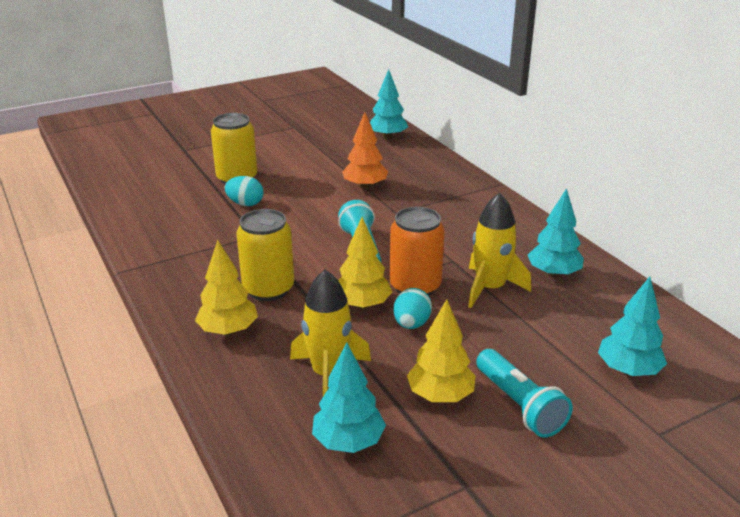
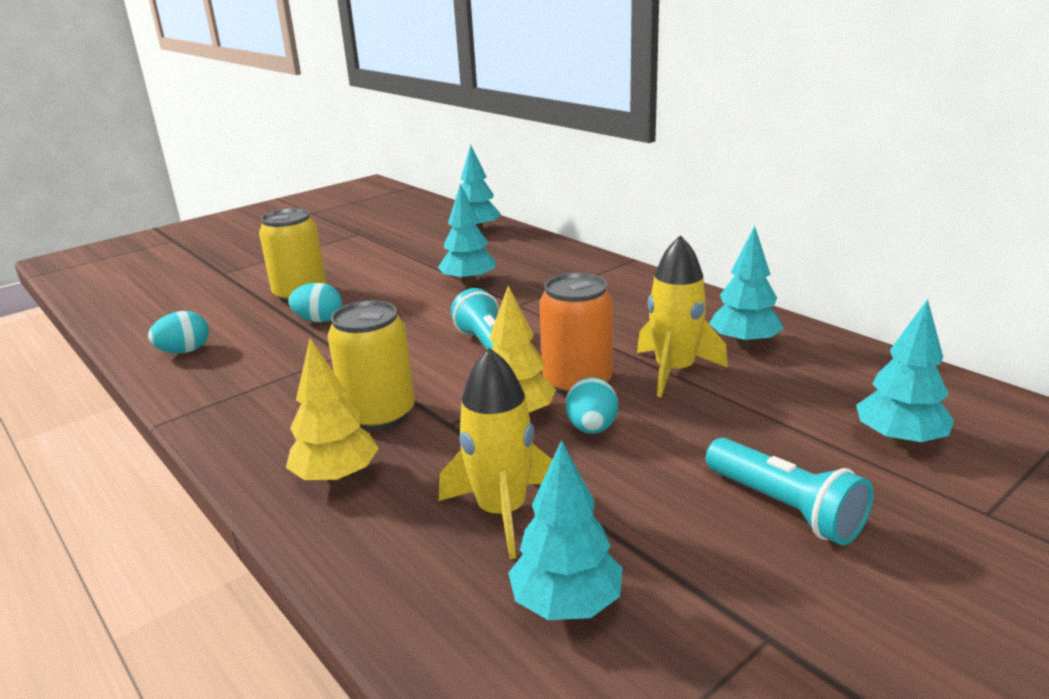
camera: 10 degrees left, 5 degrees down
orange tree [342,112,388,189] -> turquoise tree [438,183,496,286]
yellow tree [407,299,476,402] -> none
none -> turquoise egg [148,311,209,353]

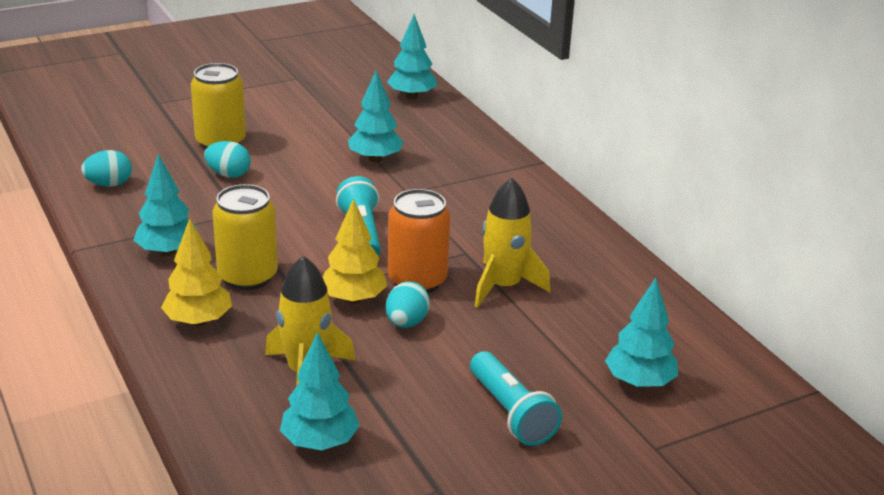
camera: 10 degrees right, 5 degrees up
turquoise tree [709,226,784,348] -> turquoise tree moved to [134,154,197,256]

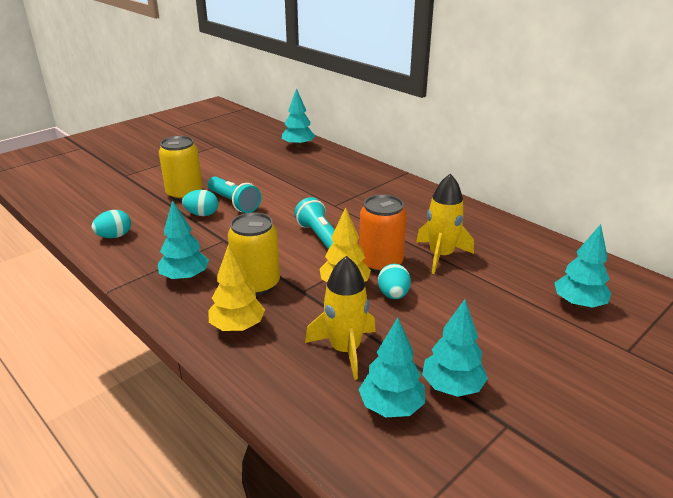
camera: 15 degrees left, 0 degrees up
turquoise tree [348,71,404,162] -> turquoise tree moved to [422,299,488,397]
turquoise flashlight [470,351,562,446] -> turquoise flashlight moved to [208,176,261,213]

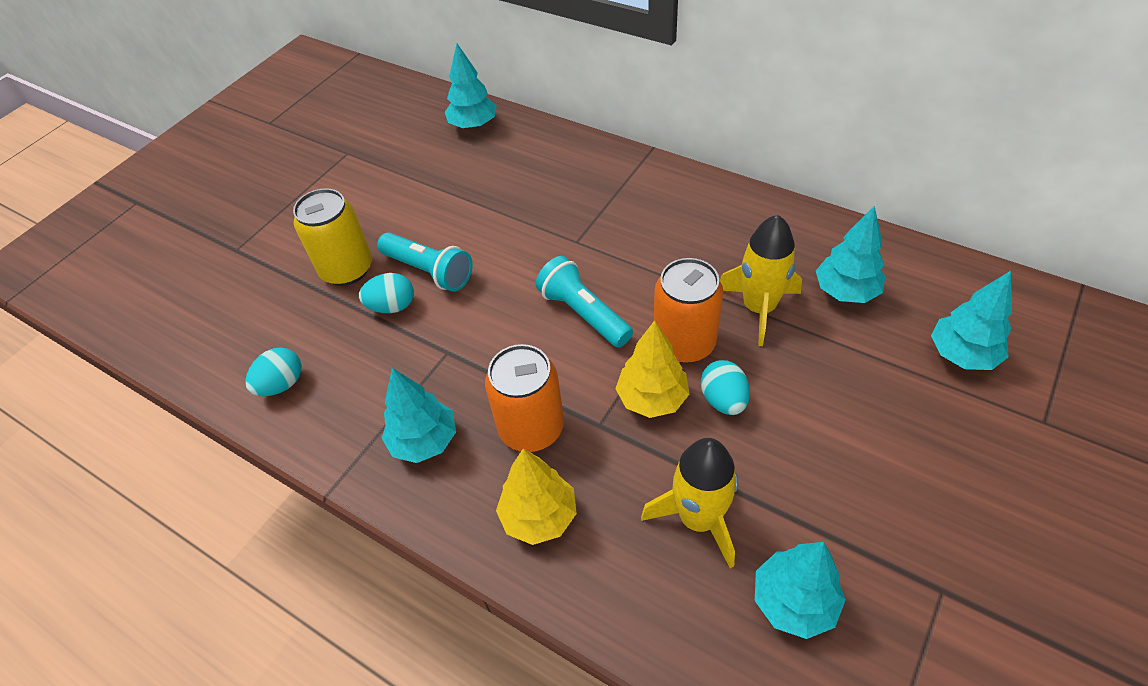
camera: 10 degrees left, 20 degrees up
yellow can [228,212,280,296] -> orange can [485,344,564,452]
turquoise tree [422,299,488,397] -> turquoise tree moved to [816,206,885,303]

